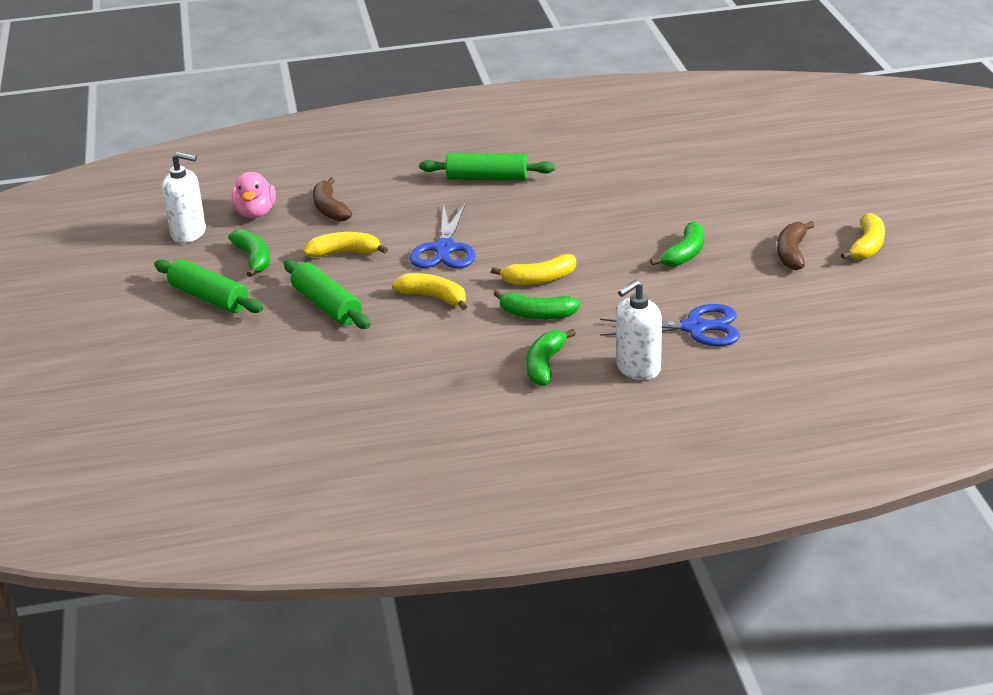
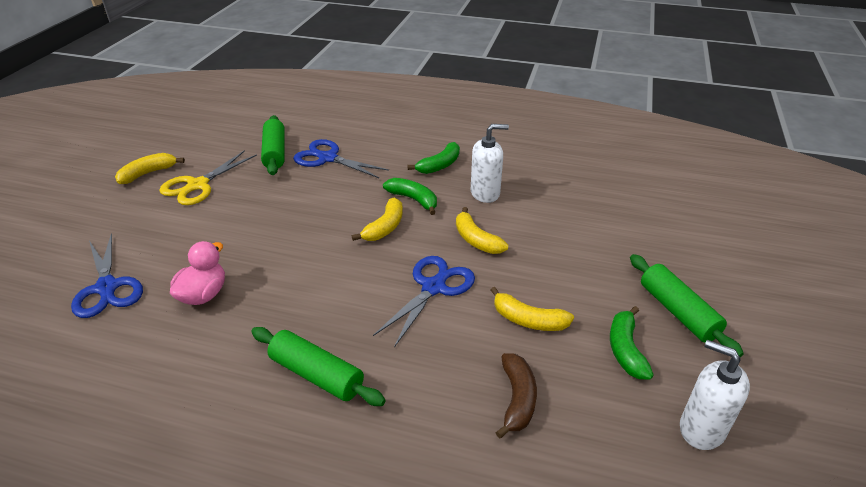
camera: 155 degrees left, 5 degrees up
pink duck [232,172,276,218] -> pink duck moved to [170,241,225,305]
green rolling pin [284,260,370,329] -> green rolling pin moved to [261,115,285,175]
yellow banana [491,254,576,285] -> yellow banana turned 105 degrees clockwise [352,197,403,241]
white soap dispenser [616,280,662,380] -> white soap dispenser moved to [471,124,509,203]
green banana [650,221,704,267] -> none
brown banana [777,221,815,270] -> yellow scissors [159,150,257,205]
none -> blue scissors [71,233,143,318]

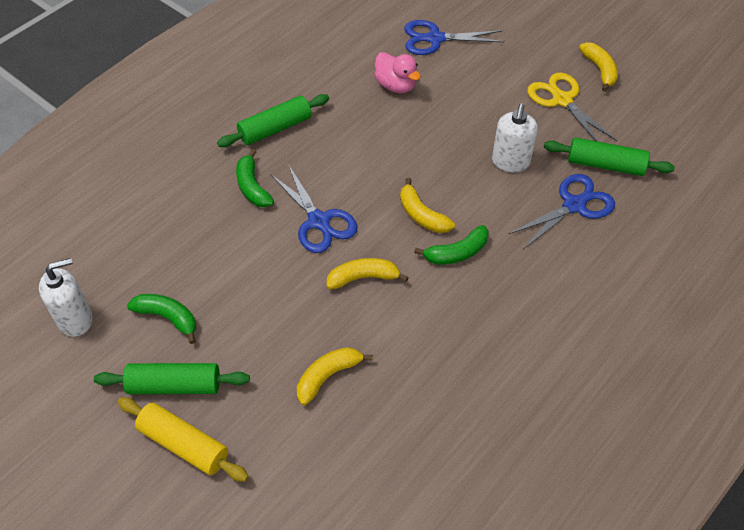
camera: 115 degrees right, 15 degrees up
green banana [408,142,460,174] -> green banana moved to [236,149,274,207]
white soap dispenser [471,124,509,203] -> white soap dispenser moved to [492,104,538,172]
yellow banana [491,287,574,331] -> yellow banana moved to [297,347,373,405]
brown banana [495,353,537,438] -> none
none -> yellow rolling pin [117,397,249,482]

